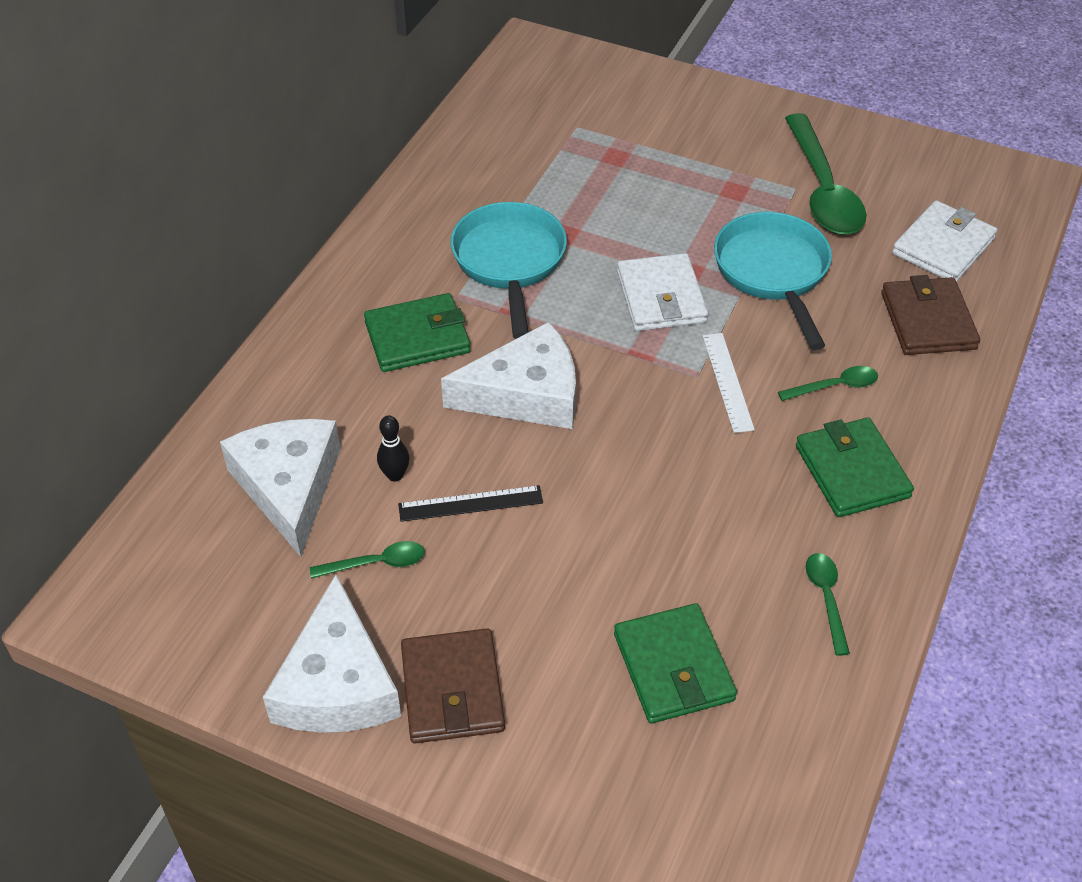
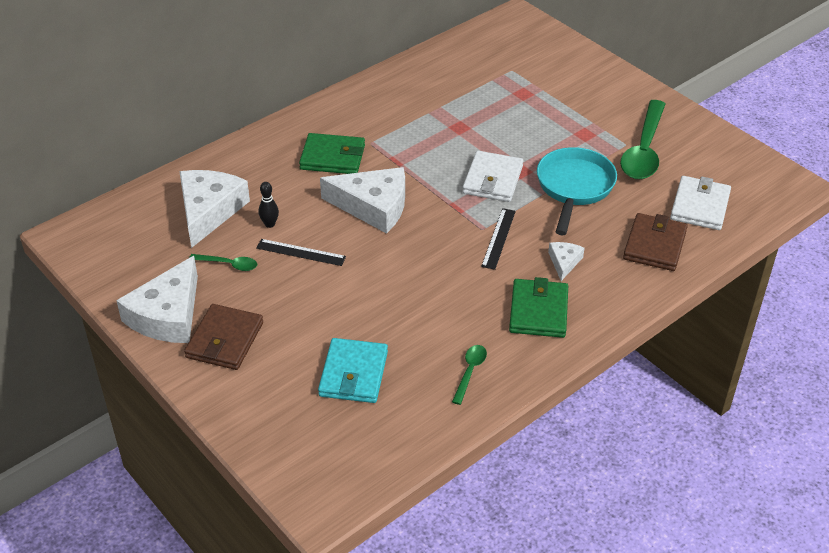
camera: 25 degrees right, 5 degrees down
turquoise pan [451,202,567,339] -> none
green wallet [614,603,737,723] -> turquoise wallet [318,338,388,403]
white ruler [703,333,755,433] -> black ruler [481,208,516,270]
green spoon [778,366,878,401] -> white cheese [548,242,584,281]
white wallet [892,200,998,282] -> white wallet turned 45 degrees counterclockwise [670,176,731,230]

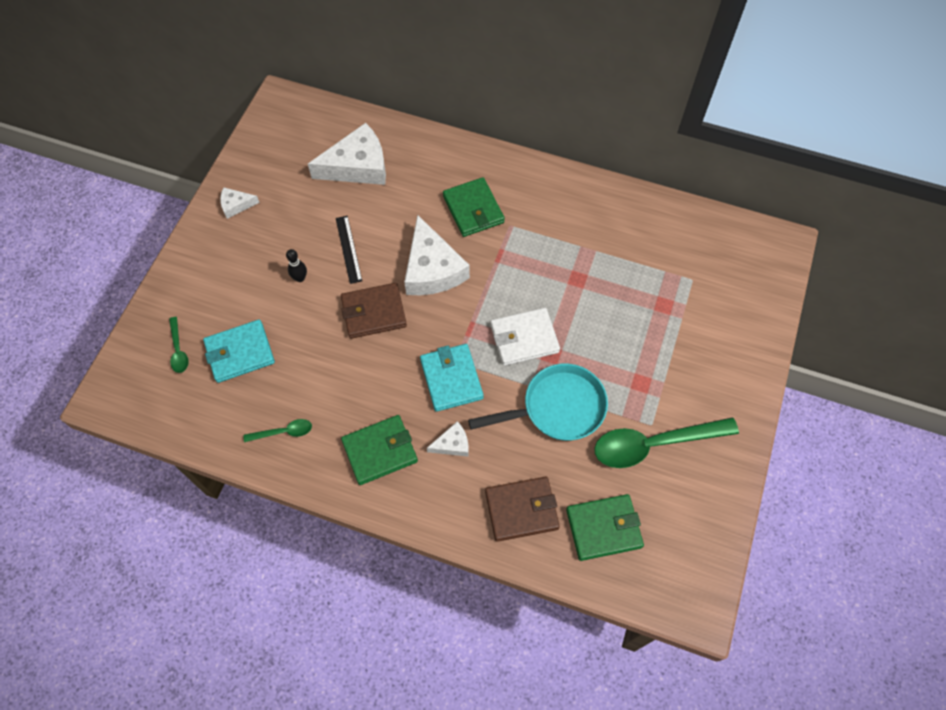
camera: 60 degrees right, 20 degrees up
white cheese [116,256,198,343] -> white cheese [220,187,260,219], size x0.48
brown wallet [184,304,263,370] -> brown wallet moved to [341,283,407,339]
green spoon [189,254,257,271] -> green spoon moved to [169,317,189,373]
black bowling pin [259,182,279,228] -> black bowling pin moved to [286,249,307,282]
black ruler [481,208,516,270] -> turquoise wallet [420,344,484,412]
white wallet [670,176,731,230] -> green wallet [566,494,644,561]

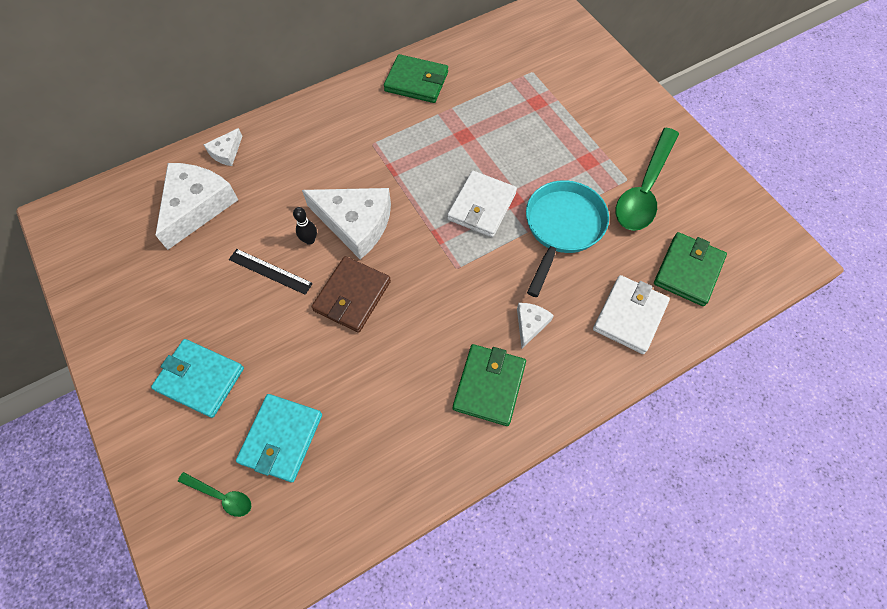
camera: 50 degrees left, 0 degrees up
white cheese [220,187,260,219] -> white cheese moved to [203,128,243,166]
green spoon [243,419,312,442] -> none
black bowling pin [286,249,307,282] -> black bowling pin moved to [293,207,317,245]
turquoise wallet [420,344,484,412] -> turquoise wallet moved to [151,339,244,418]
green wallet [443,177,505,237] -> green wallet moved to [384,54,448,103]
brown wallet [485,477,560,542] -> white wallet [593,275,670,354]

